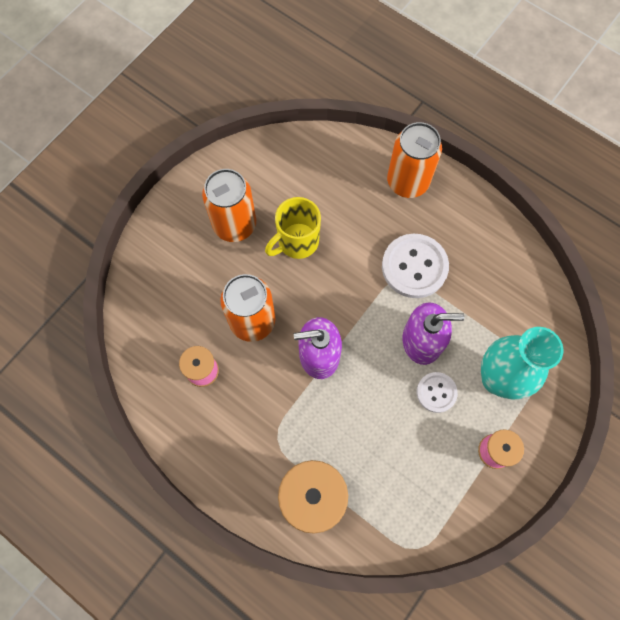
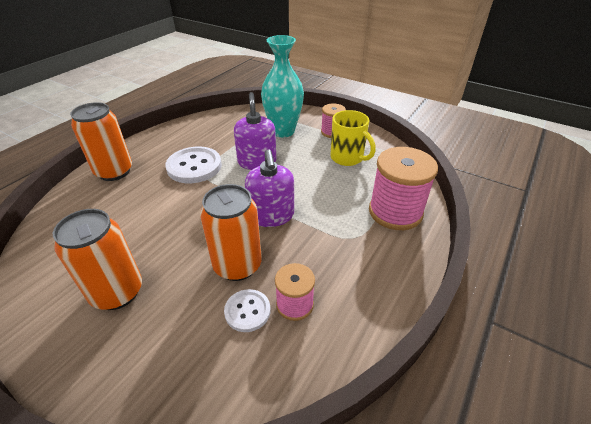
camera: 95 degrees left, 30 degrees down
yellow mug [265,197,321,259] -> yellow mug moved to [331,110,376,166]
white button [417,372,458,413] -> white button moved to [224,289,271,332]

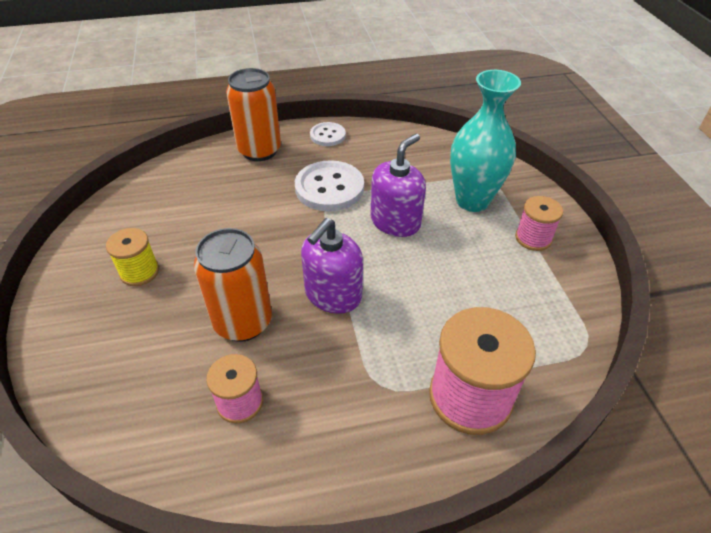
camera: 45 degrees right, 5 degrees up
orange can [53,209,142,310] -> yellow spool [106,228,159,286]
white button [224,289,271,332] -> white button moved to [310,122,346,146]
yellow mug [331,110,376,166] -> none

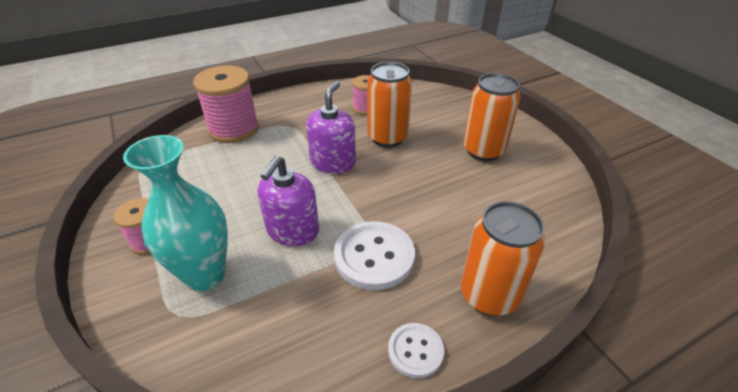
camera: 165 degrees right, 5 degrees down
yellow spool [106,228,159,286] -> orange can [464,73,521,161]

